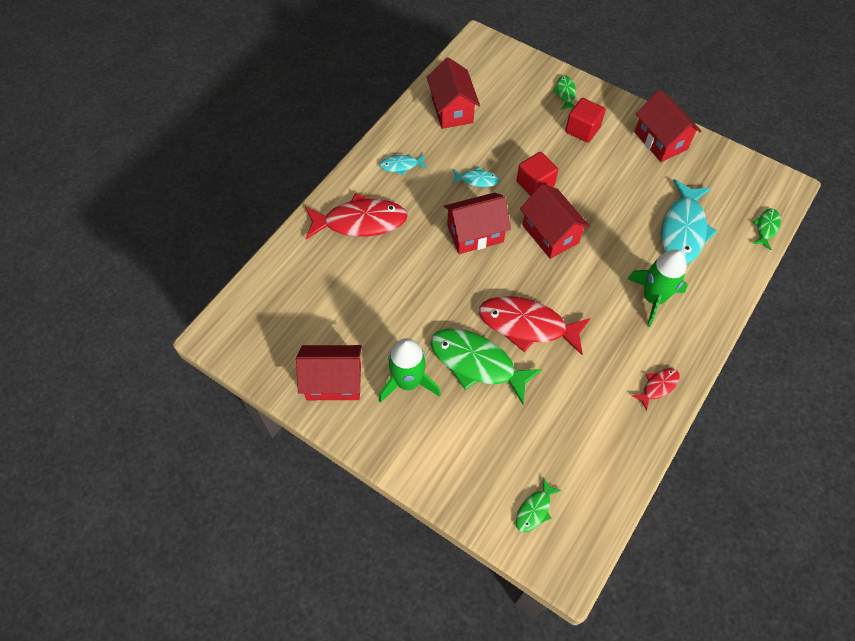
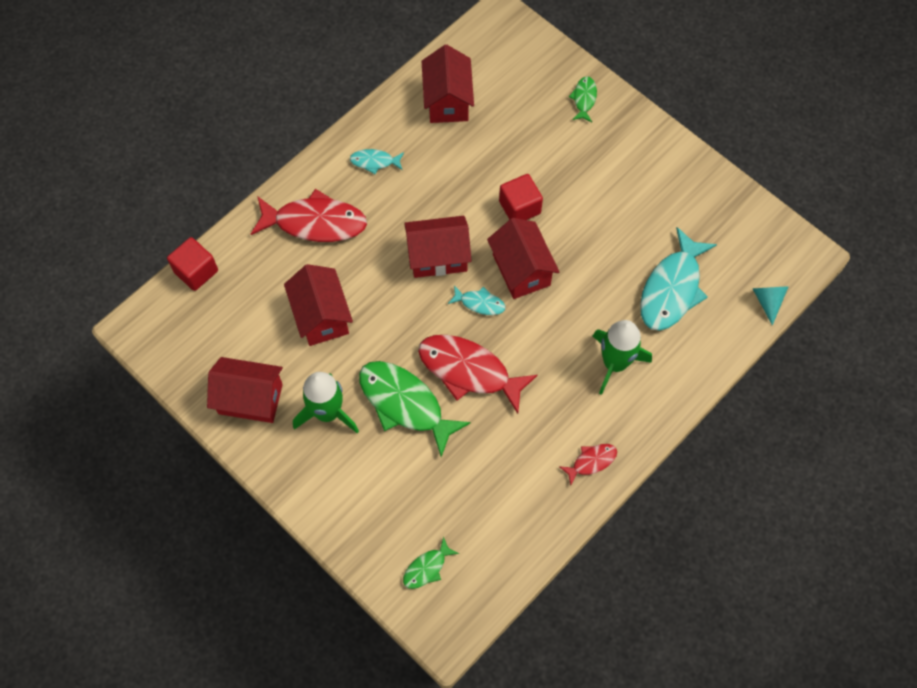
camera: 10 degrees right, 5 degrees up
turquoise fish [451,167,500,187] -> turquoise fish moved to [448,285,505,315]
red cube [565,98,606,143] -> red cube moved to [167,237,218,291]
red house [635,90,702,162] -> red house moved to [284,264,353,346]
green fish [752,208,781,250] -> turquoise cone [752,286,789,326]

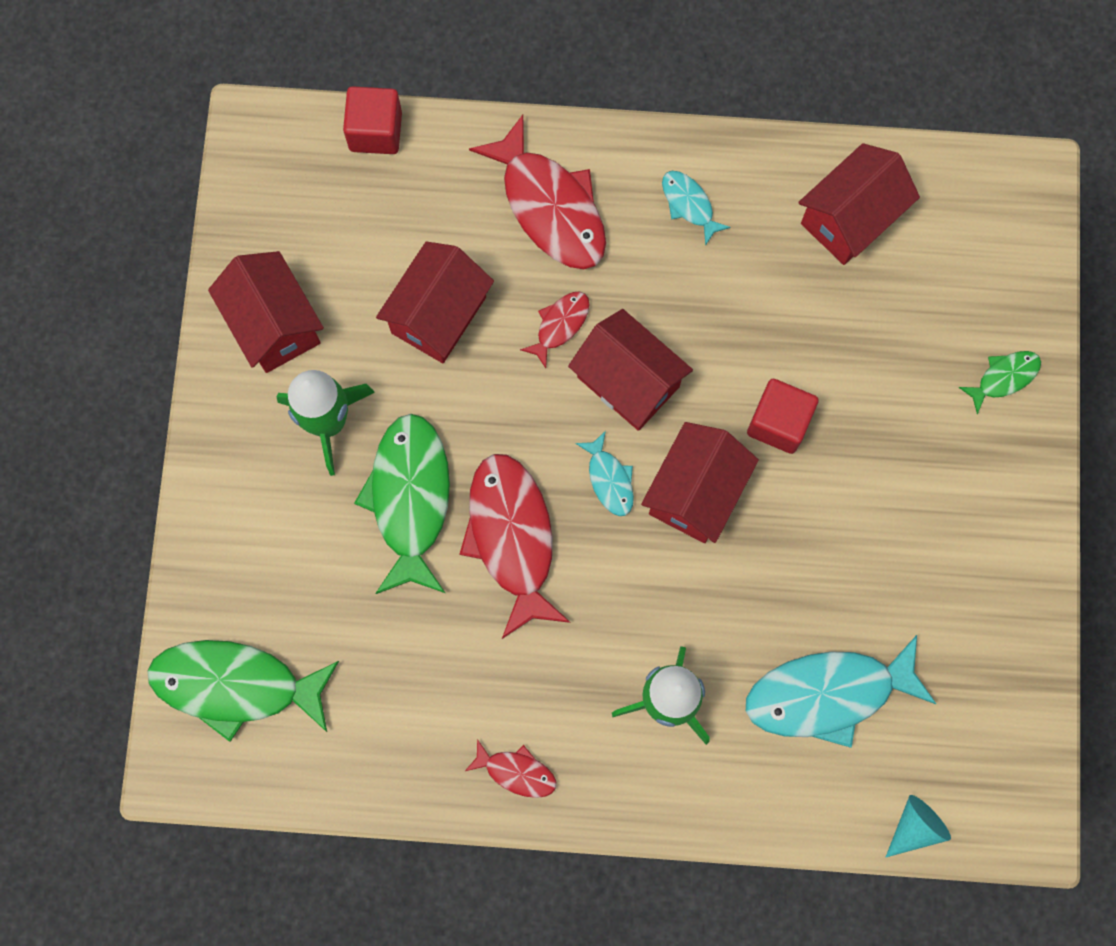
camera: 50 degrees right, 10 degrees up
green fish [403,536,459,589] -> green fish [147,640,339,742], size x2.07
none -> red fish [520,291,590,368]

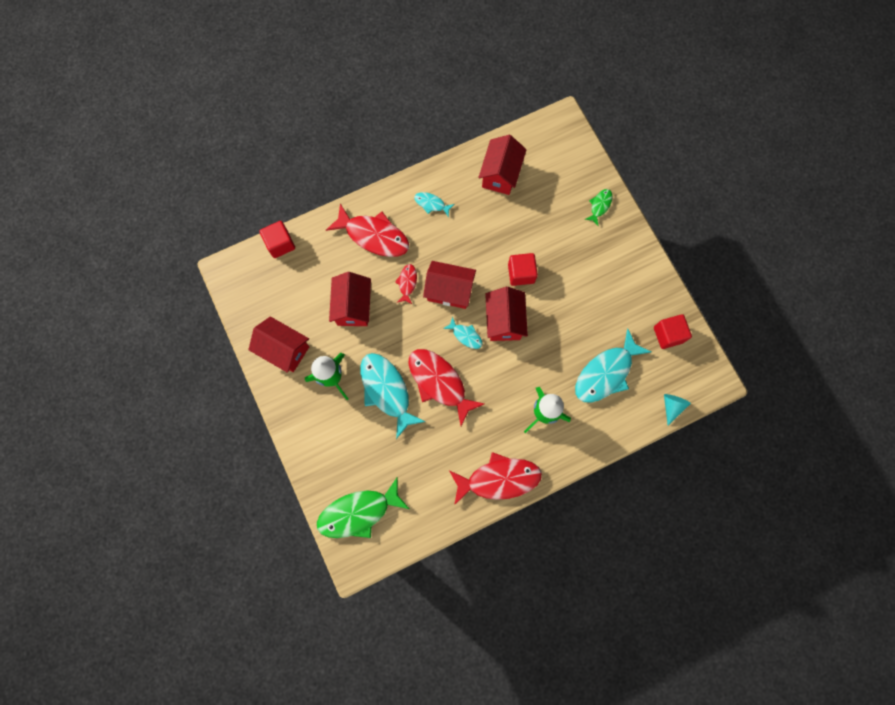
camera: 30 degrees left, 0 degrees up
green fish [354,414,450,594] -> turquoise fish [360,353,426,439]
red fish [465,739,556,798] -> red fish [449,452,542,505], size x2.07
none -> red cube [654,314,692,349]

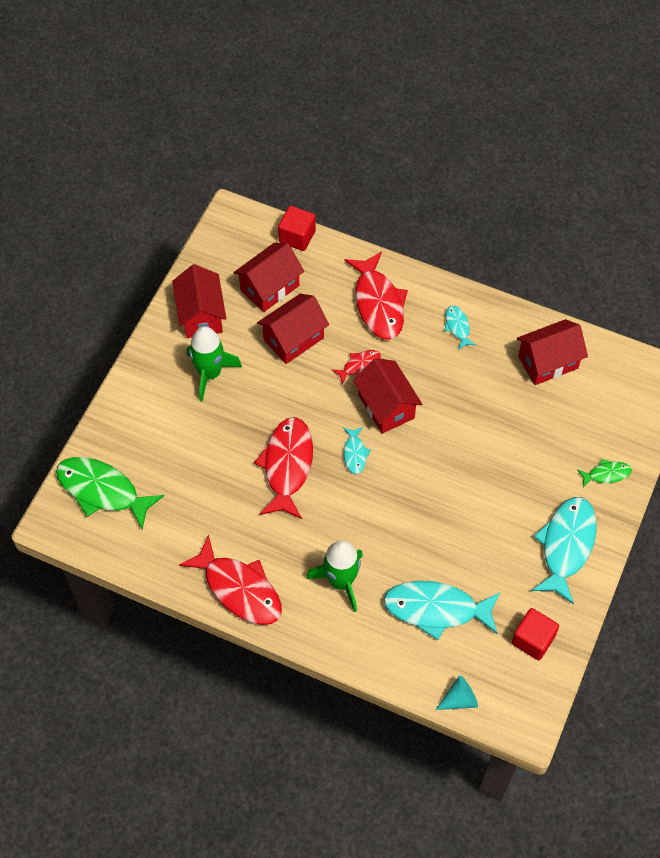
camera: 50 degrees right, 15 degrees down
turquoise fish [360,353,426,439] -> turquoise fish moved to [532,497,596,605]
red house [485,287,528,341] -> red house moved to [233,243,304,312]
red cube [508,253,538,286] -> none

